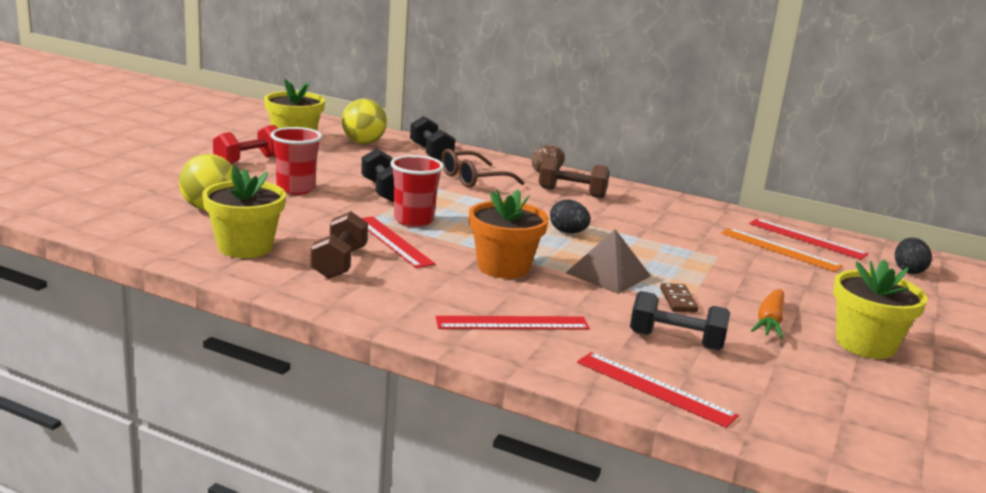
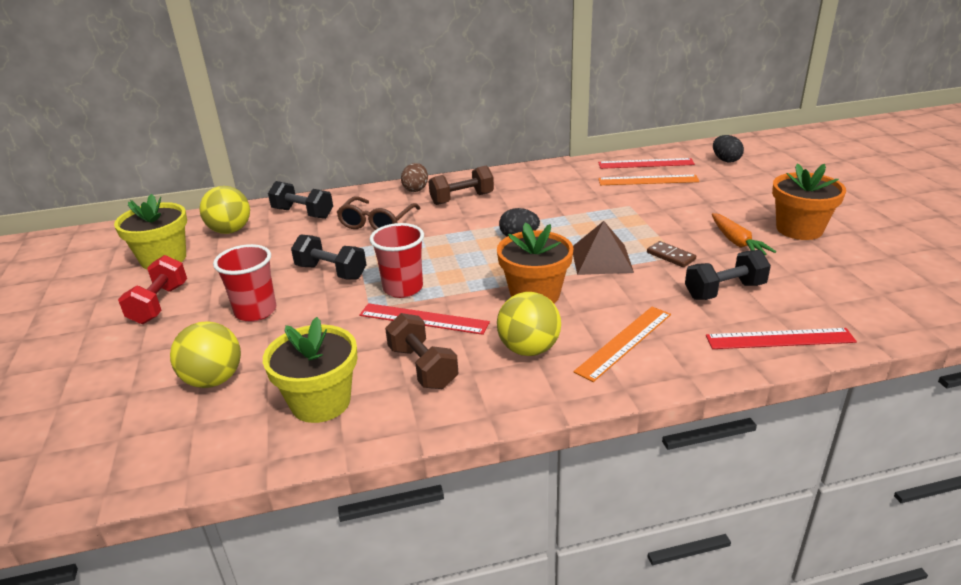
camera: 35 degrees left, 10 degrees up
red ruler [436,316,590,329] -> orange ruler [573,307,671,382]
yellow flower pot [833,259,928,359] -> orange flower pot [772,163,846,240]
none -> yellow ball [497,292,561,356]

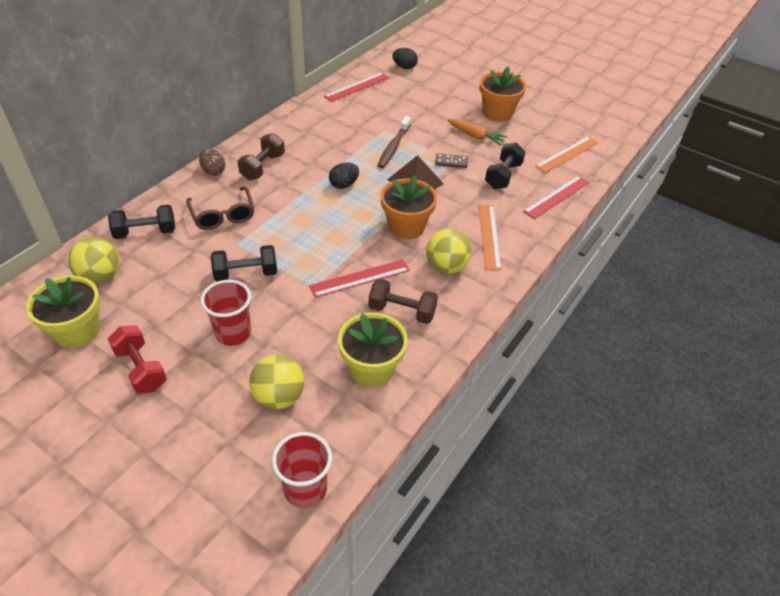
camera: 45 degrees left, 15 degrees up
red cup [370,223,424,298] -> red cup moved to [272,432,332,508]
orange ruler [598,175,700,185] -> orange ruler moved to [535,136,598,173]
none -> brown toothbrush [377,116,411,168]

